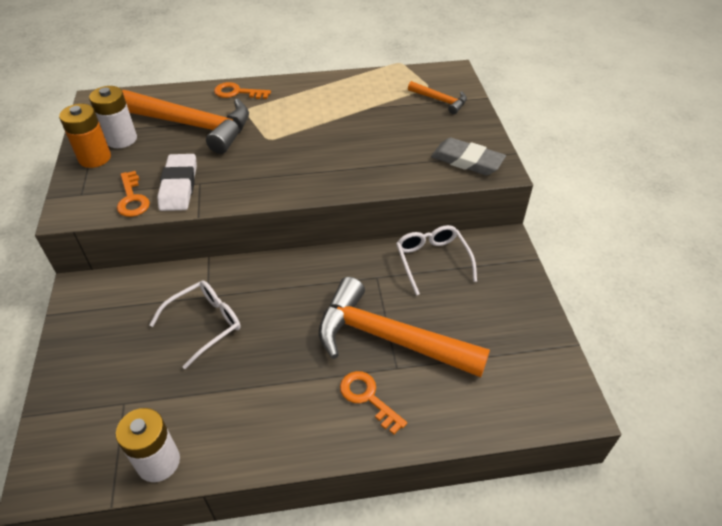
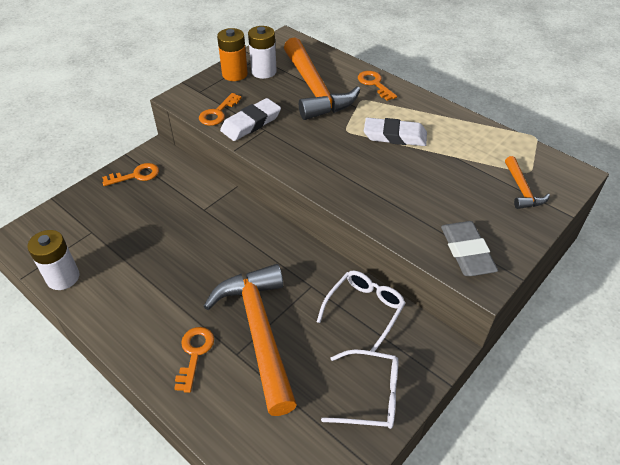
camera: 50 degrees right, 0 degrees up
white glasses [149,281,241,369] -> white glasses moved to [321,349,398,429]
none -> orange key [102,163,159,186]
none -> white eraser [364,118,427,146]

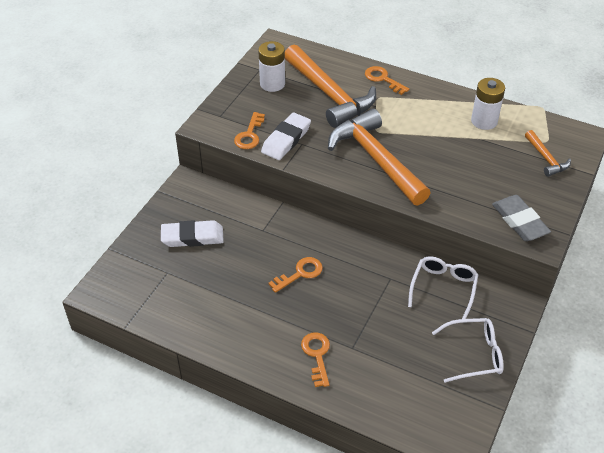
camera: 15 degrees left, 0 degrees up
white battery [27,230,79,290] -> white battery moved to [471,78,505,130]
orange key [102,163,159,186] -> orange key moved to [268,257,323,293]
orange hammer [203,264,297,416] -> orange hammer moved to [328,109,431,206]
orange battery [217,28,248,81] -> none
white eraser [364,118,427,146] -> white eraser moved to [161,220,224,247]

